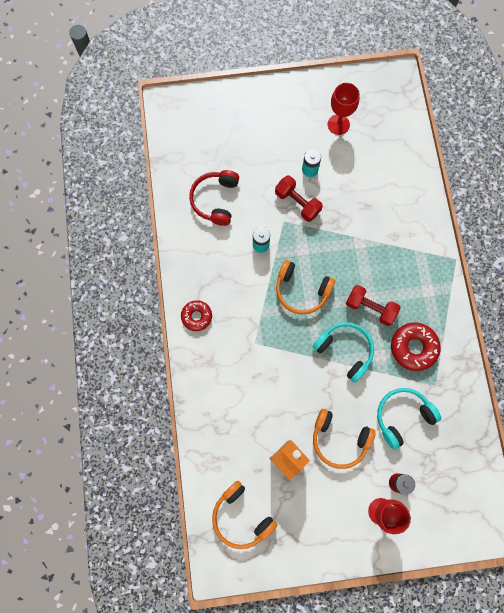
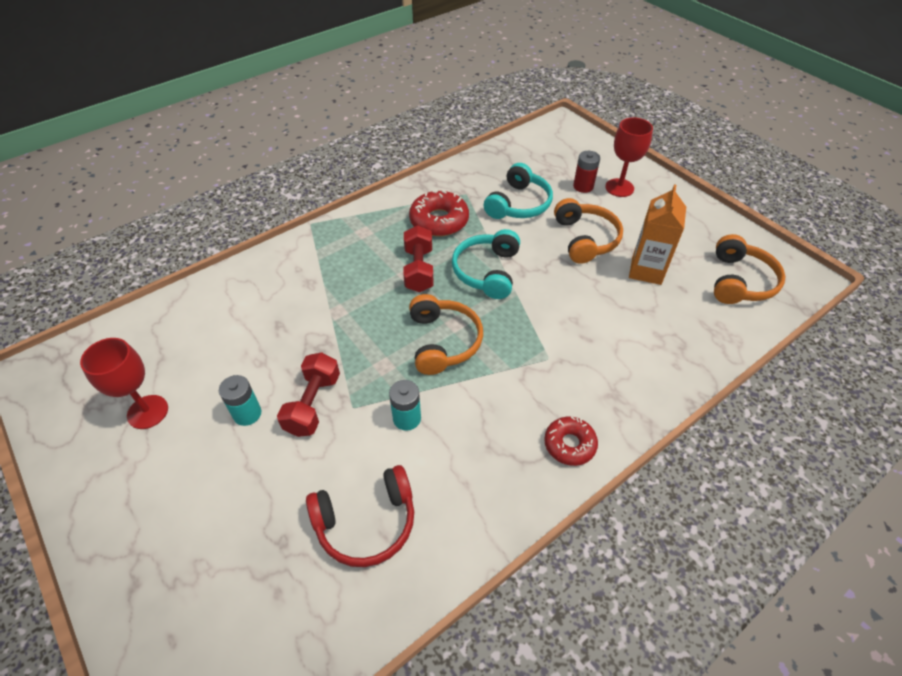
camera: 120 degrees left, 25 degrees down
turquoise headphones [377,388,441,450] -> turquoise headphones turned 90 degrees counterclockwise [484,163,553,219]

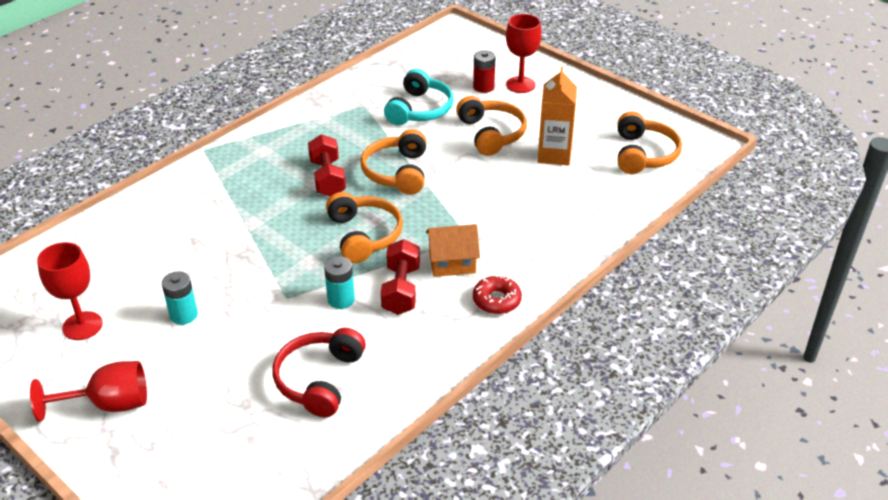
camera: 10 degrees left, 10 degrees down
red dumbbell [277,352,340,437] -> red dumbbell moved to [381,239,420,315]
red headphones [306,465,414,567] -> red headphones turned 135 degrees clockwise [273,328,366,417]
red donut [409,189,469,236] -> none
turquoise headphones [452,229,520,299] -> orange headphones [361,129,427,195]
none -> red goblet [30,361,147,422]
none -> orange house [426,224,480,277]

